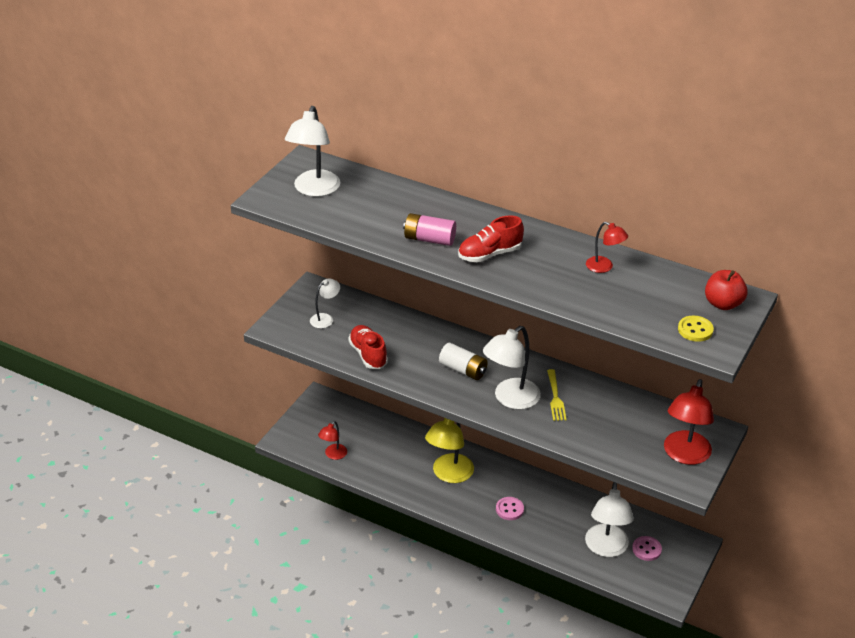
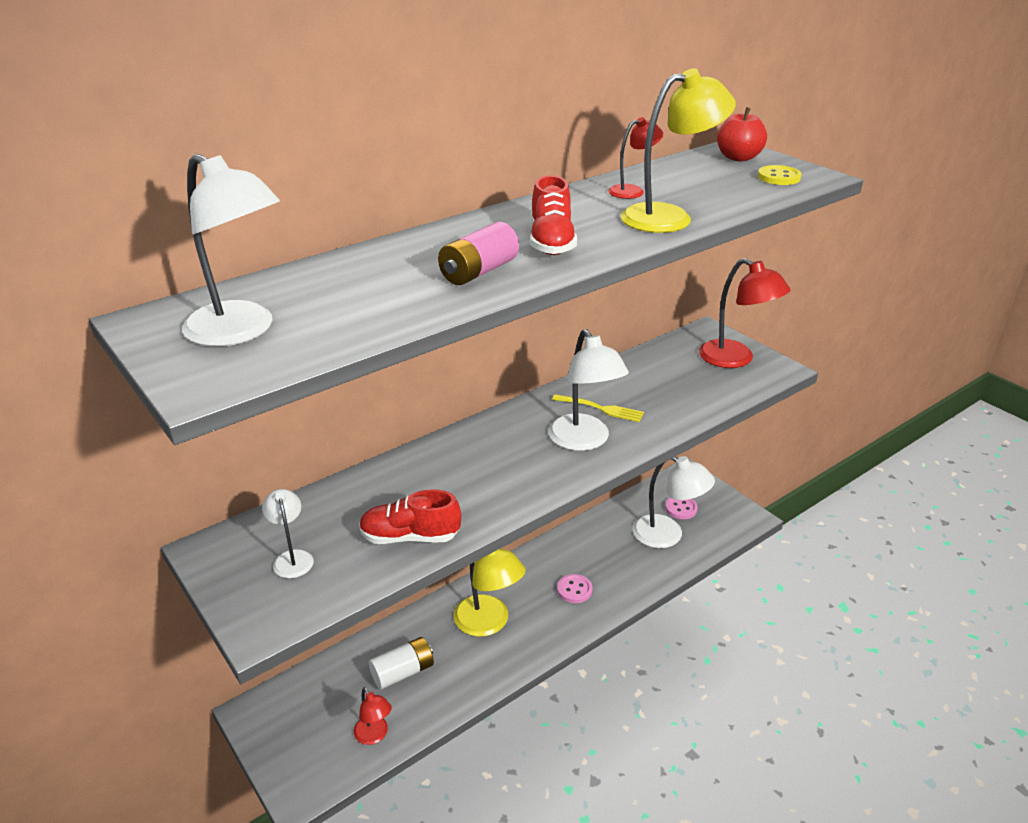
camera: 65 degrees left, 5 degrees down
white battery [439,343,488,380] -> white battery moved to [369,637,434,689]
none -> yellow lamp [621,68,736,233]

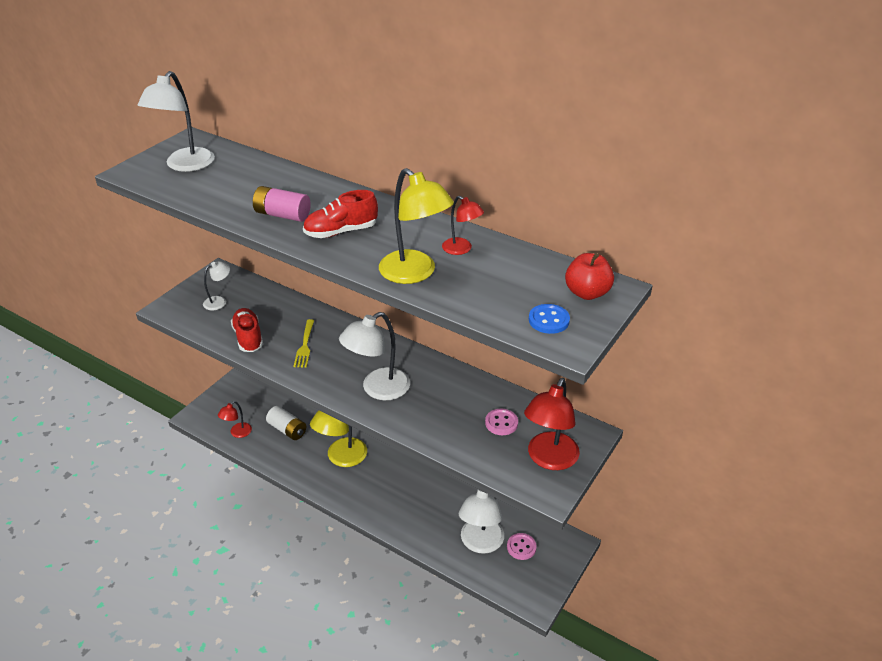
camera: 70 degrees right, 5 degrees up
yellow fork [552,394,644,422] -> yellow fork moved to [294,319,314,367]
pink button [557,574,593,603] -> pink button moved to [485,409,518,435]
yellow button [758,165,802,185] -> blue button [529,304,570,334]

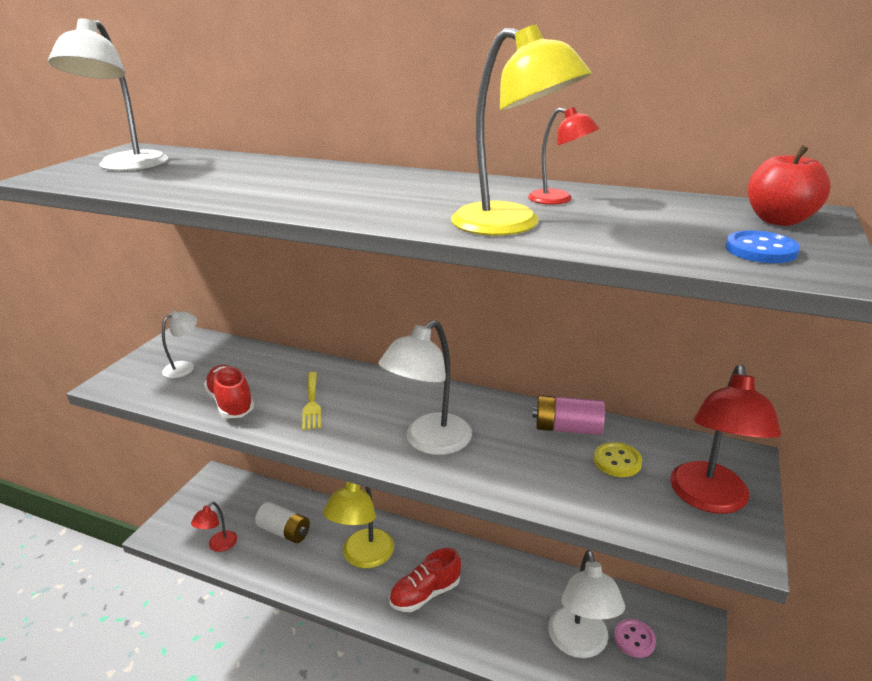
camera: 10 degrees left, 10 degrees down
pink battery [253,186,311,222] -> pink battery moved to [533,395,605,435]
red shoe [303,190,378,238] -> red shoe moved to [389,548,461,612]
pink button [485,409,518,435] -> yellow button [594,442,642,477]

